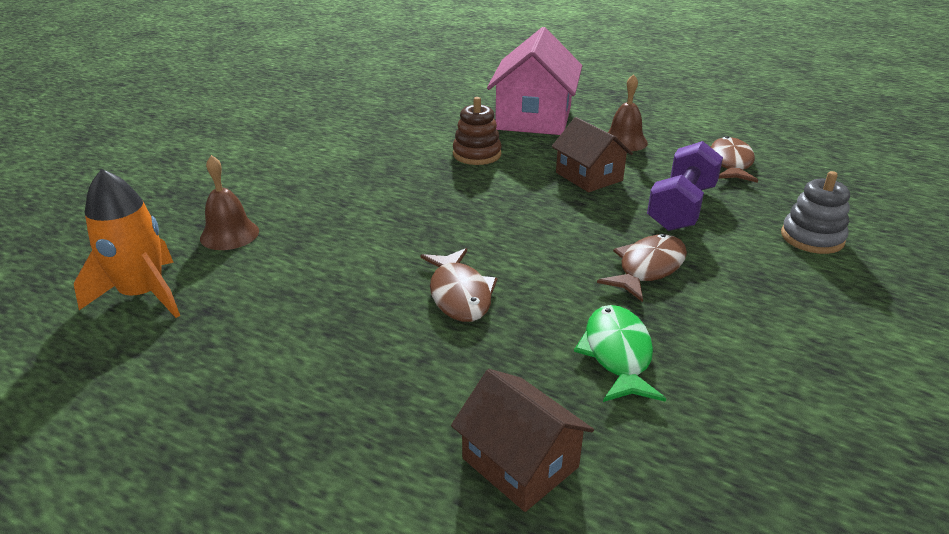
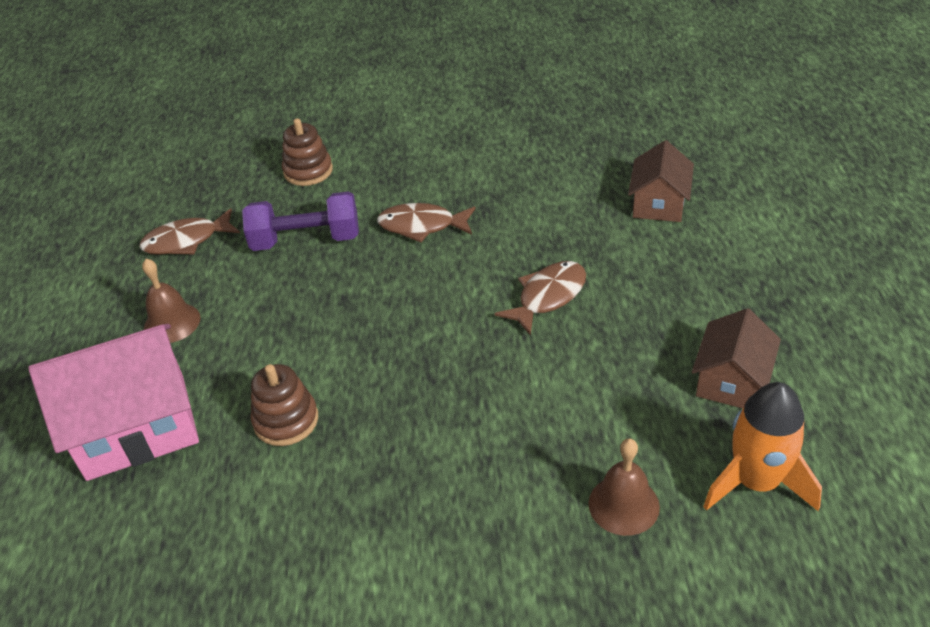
camera: 120 degrees left, 10 degrees up
brown house [552,117,633,192] -> brown house moved to [692,308,781,408]
green fish [574,305,666,402] -> none
grey stacking toy [781,171,850,254] -> brown stacking toy [282,118,333,186]

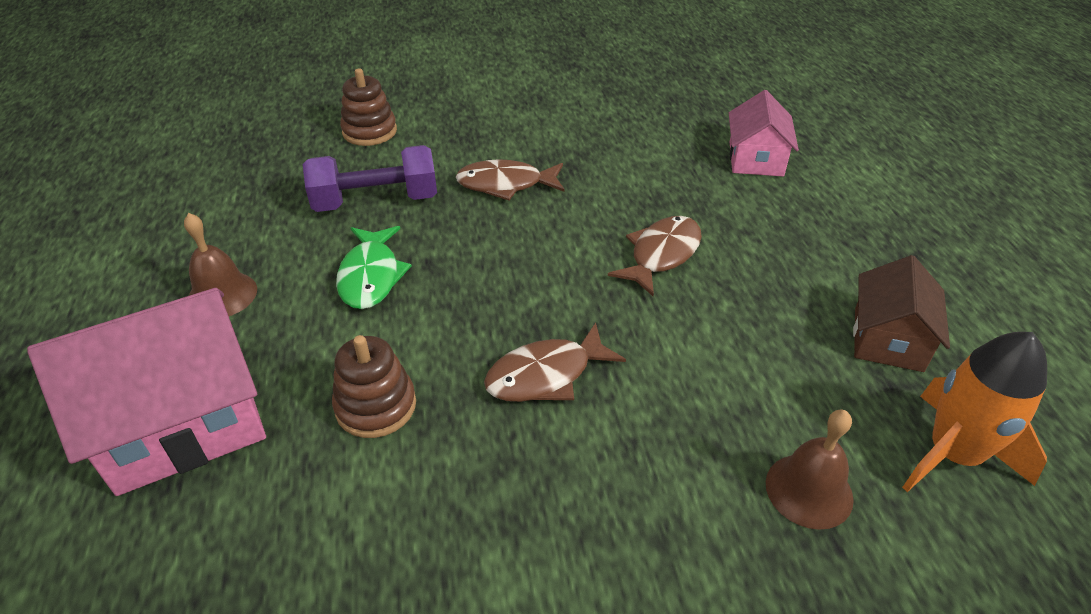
camera: 10 degrees left, 0 degrees up
brown fish [139,208,240,255] -> brown fish moved to [484,323,626,402]
brown house [628,140,694,222] -> pink house [729,90,799,177]
none -> green fish [336,226,412,309]

